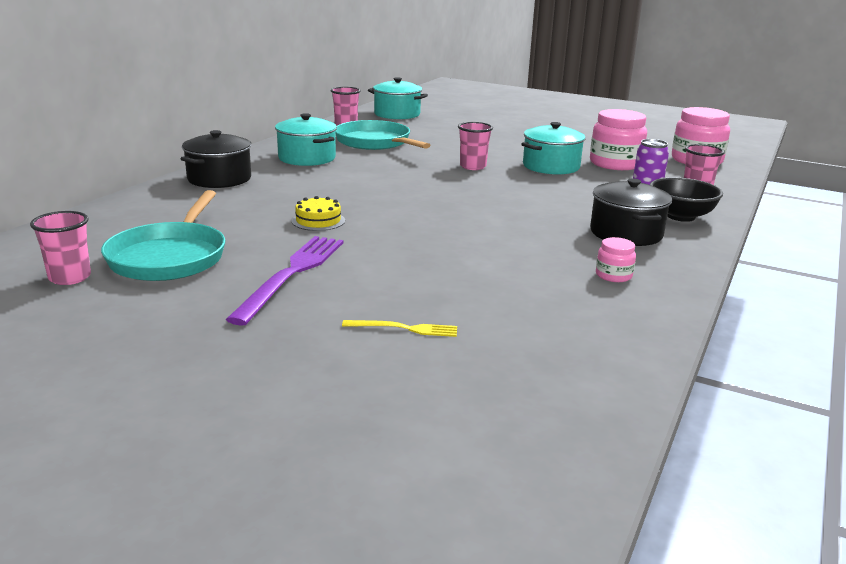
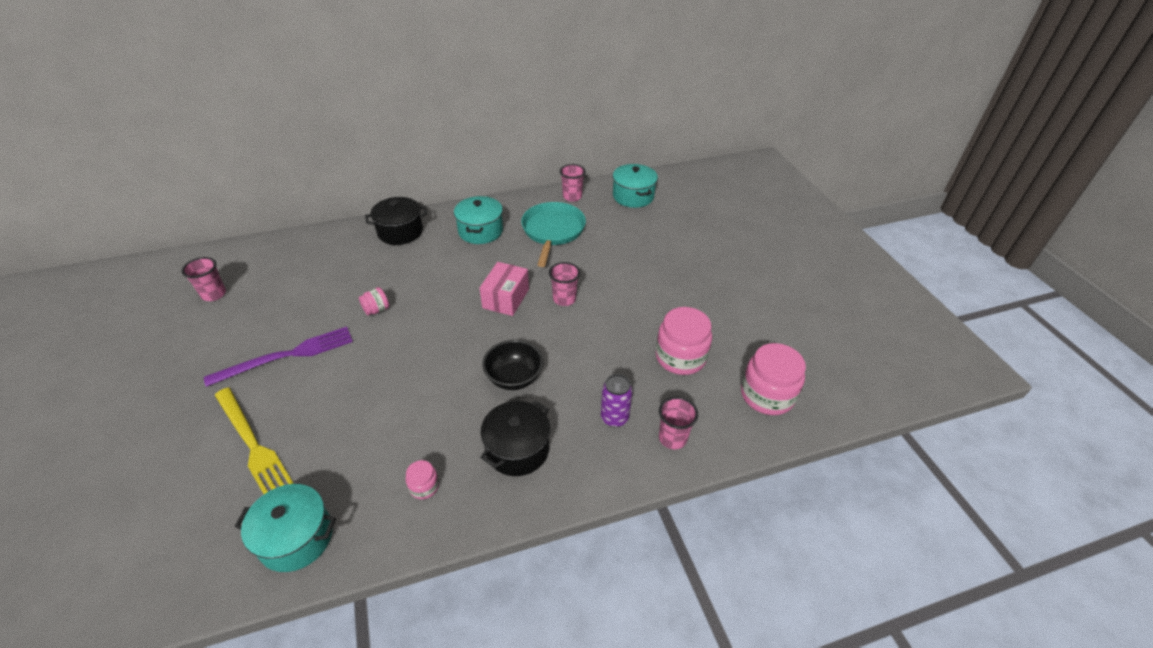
camera: 45 degrees right, 20 degrees up
turquoise pan [101,190,225,281] -> none
yellow cake [292,196,345,231] -> pink jar [359,287,389,315]
yellow fork [342,320,457,337] -> yellow fork [215,388,294,494], size x2.05
turquoise pot [521,122,586,175] -> turquoise pot moved to [235,484,336,572]
black bowl [650,177,723,222] -> black bowl moved to [482,340,543,390]
none -> pink box [480,262,529,316]

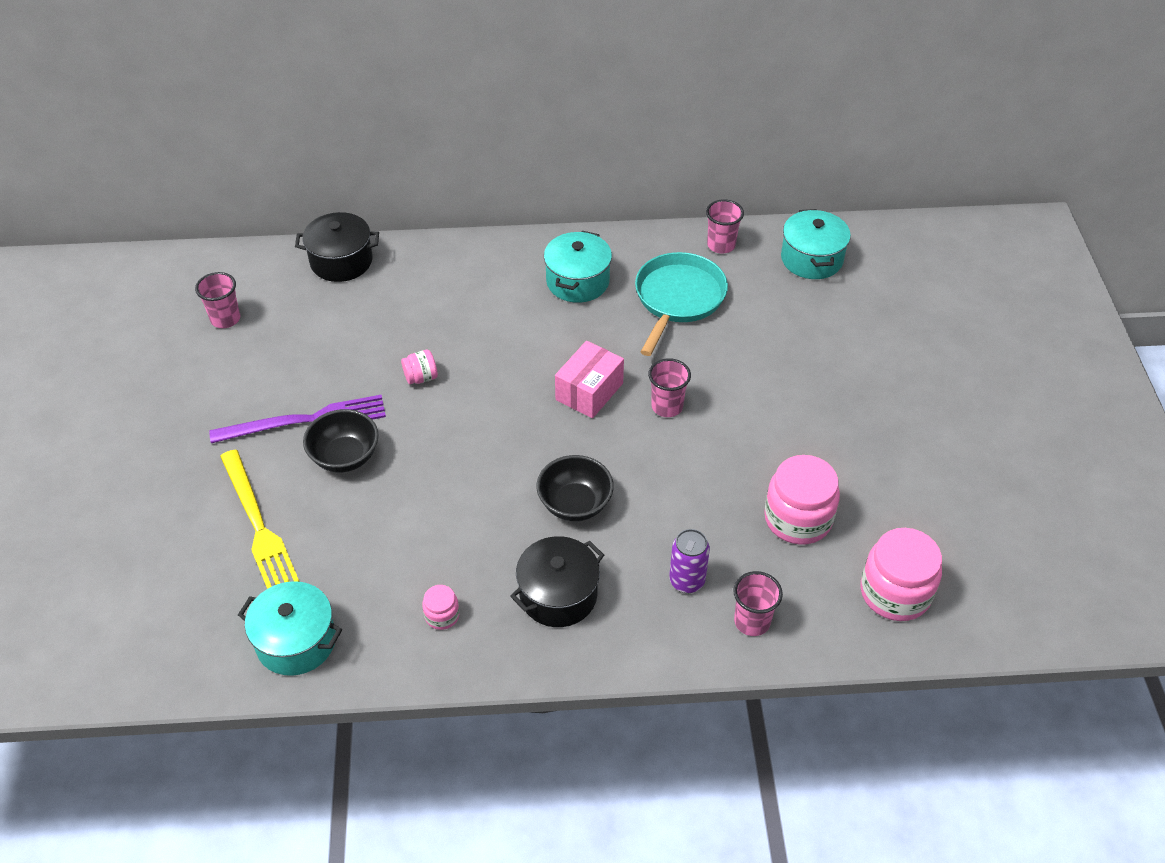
camera: 15 degrees right, 5 degrees up
black pot [365,197,427,245] -> black pot moved to [295,212,379,282]
none -> black bowl [303,409,379,472]

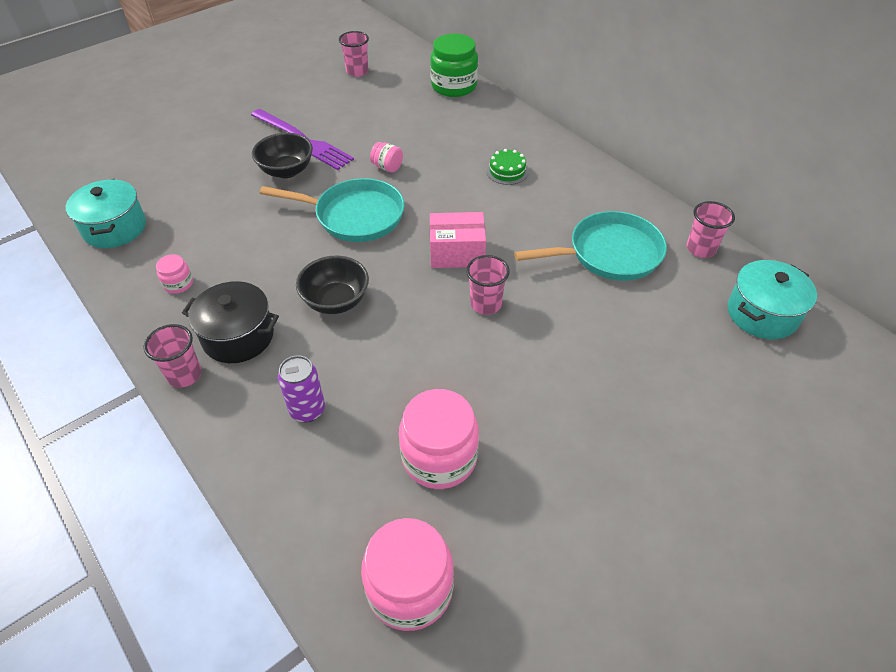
camera: 55 degrees right, 0 degrees up
yellow fork [220,449,299,589] -> none
black pot [295,212,379,282] -> green jar [430,34,478,97]
turquoise pot [544,231,612,303] -> none
pink cup [733,571,783,636] -> pink cup moved to [143,324,202,388]
none -> turquoise pan [260,178,405,242]
none -> green cake [486,149,529,185]

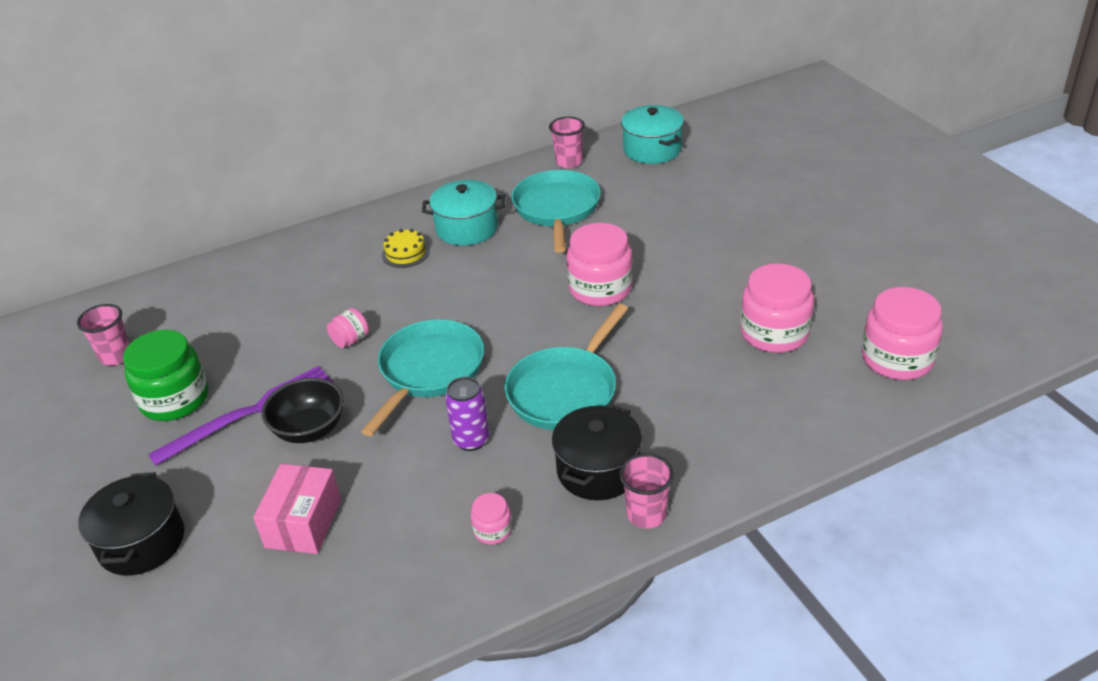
camera: 75 degrees left, 10 degrees down
turquoise pot [66,179,146,248] -> turquoise pot moved to [422,180,505,246]
purple can [278,355,325,422] -> purple can moved to [445,377,490,451]
black bowl [296,256,369,314] -> turquoise pan [505,304,628,430]
green jar [430,34,478,97] -> green jar moved to [123,330,208,421]
pink box [430,212,486,268] -> pink box moved to [253,464,341,554]
pink cup [466,255,510,315] -> pink jar [567,223,633,306]
green cake [486,149,529,185] -> yellow cake [382,229,430,268]
none -> black pot [78,472,184,576]

